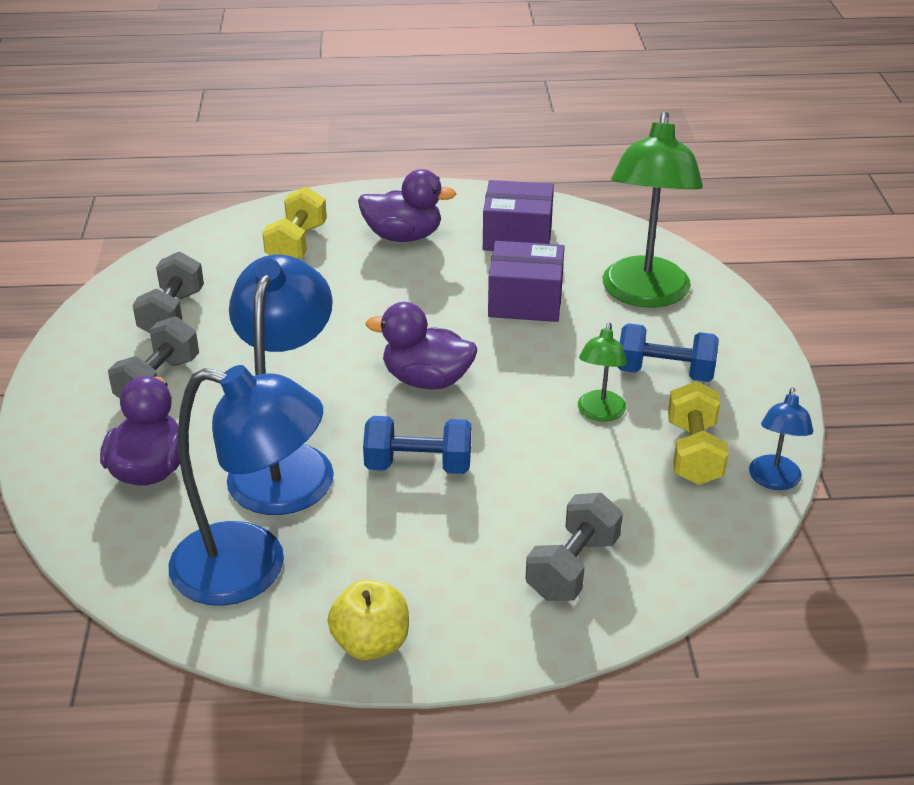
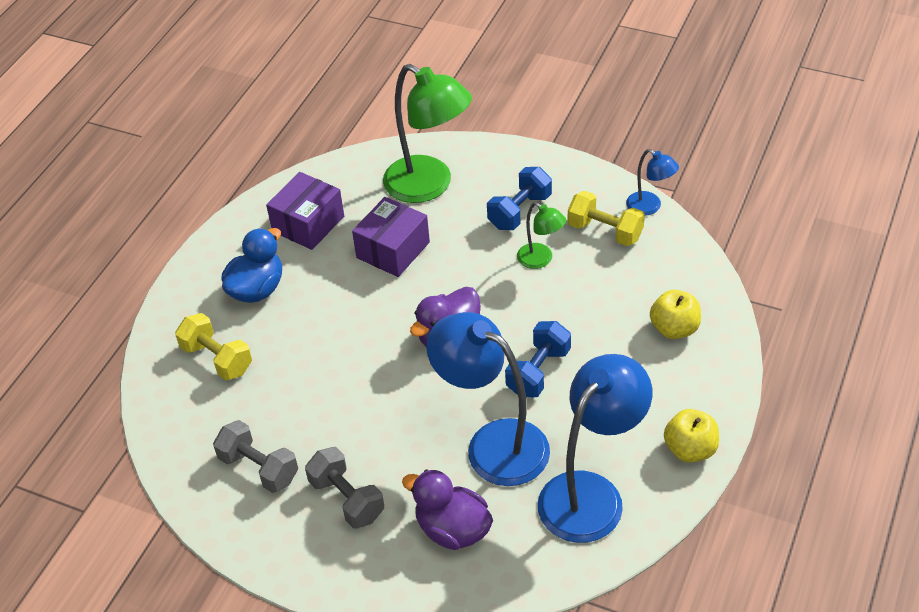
camera: 60 degrees left, 10 degrees up
purple duck [358,169,456,242] -> blue duck [221,228,282,303]
grey dumbbell [526,493,623,601] -> yellow apple [650,290,701,339]

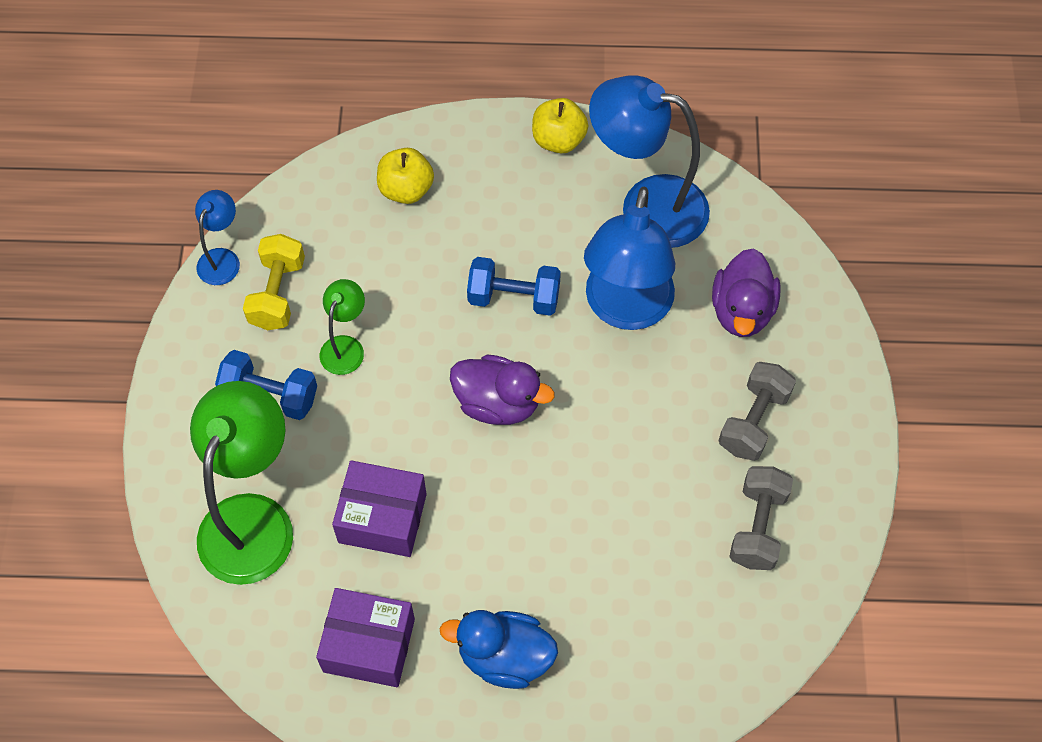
camera: 115 degrees left, 15 degrees up
yellow dumbbell [175,313,252,381] -> none

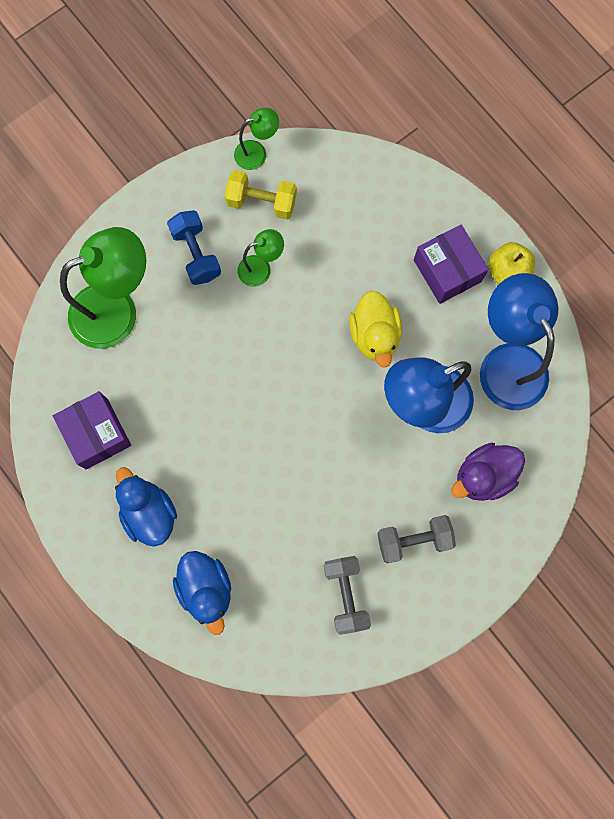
camera: 50 degrees right, 15 degrees up
blue lamp [195,190,240,285] -> green lamp [234,108,279,170]
yellow dumbbell [243,234,305,330] -> yellow dumbbell turned 45 degrees clockwise [225,170,297,219]
purple box [332,460,427,557] -> purple box moved to [414,225,489,304]
yellow apple [377,148,434,204] -> none
purple duck [450,355,555,425] -> none
blue dumbbell [467,257,561,316] -> yellow duck [349,291,402,368]
grey dumbbell [729,466,793,570] -> grey dumbbell turned 75 degrees counterclockwise [324,556,371,635]
none -> blue duck [173,551,231,635]

